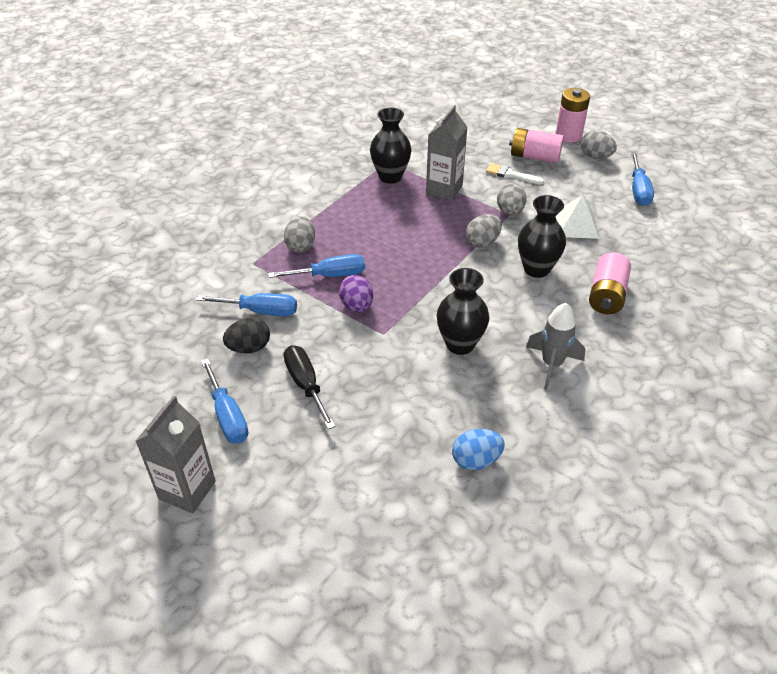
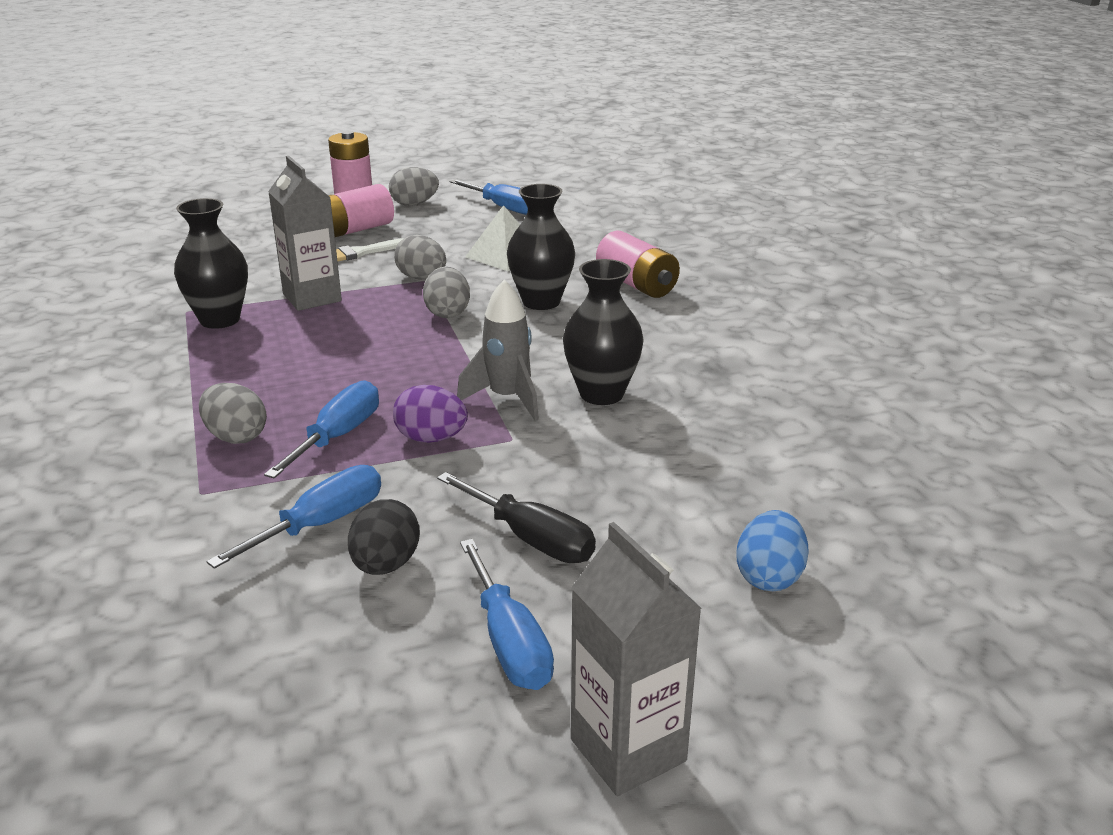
camera: 55 degrees left, 15 degrees down
blue screwdriver [201,359,248,444] -> blue screwdriver turned 60 degrees clockwise [460,539,554,690]
black screwdriver [284,345,335,429] -> black screwdriver turned 150 degrees counterclockwise [437,472,596,563]
blue egg [452,429,505,470] -> blue egg moved to [736,510,809,591]
grey rocket [526,303,585,389] -> grey rocket moved to [457,279,539,421]

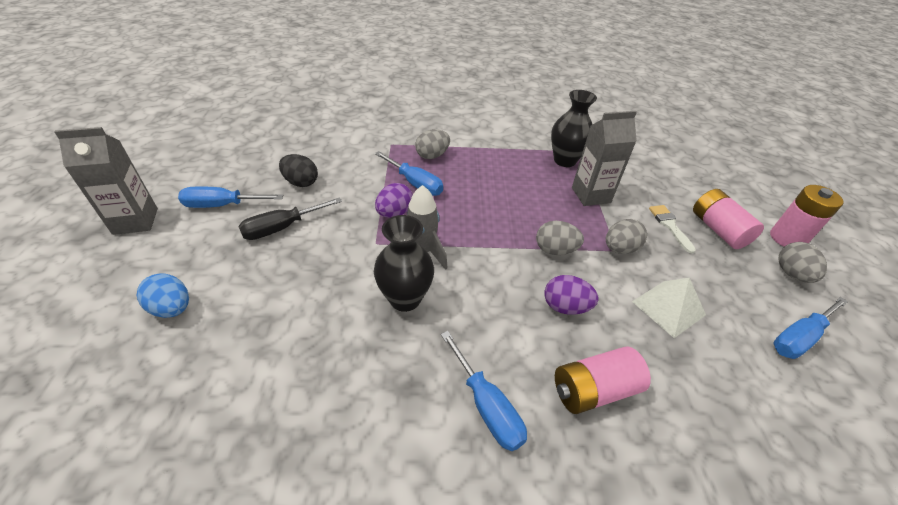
camera: 105 degrees right, 15 degrees up
blue screwdriver [206,465,381,569] -> blue screwdriver moved to [441,331,527,451]
black vase [507,184,575,310] -> purple egg [544,275,598,315]

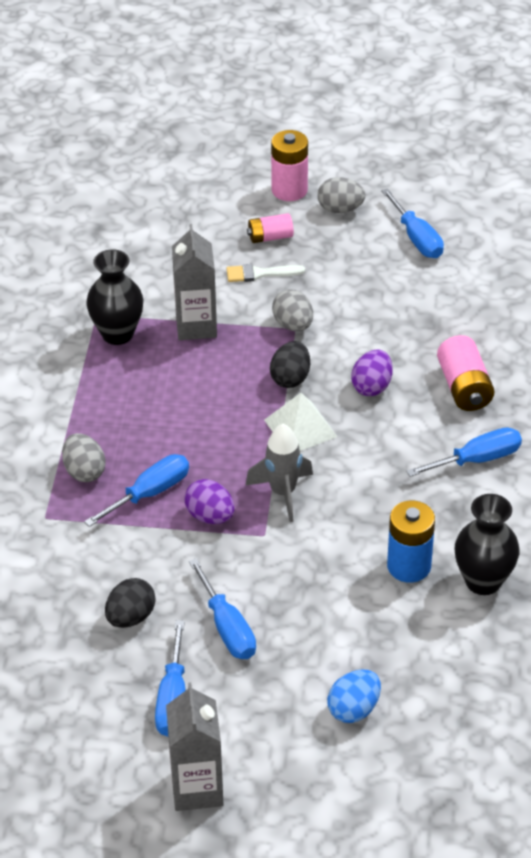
camera: 80 degrees left, 0 degrees up
black screwdriver [238,197,342,240] -> blue screwdriver [189,558,256,659]
black vase [374,215,434,312] -> black vase moved to [455,494,520,595]
grey egg [536,221,584,255] -> black egg [270,341,310,388]
white pyramid [632,278,706,338] -> white pyramid moved to [264,393,337,451]
pink battery [693,189,764,249] -> pink battery [247,213,294,243], size x0.65
none -> blue battery [387,501,435,583]

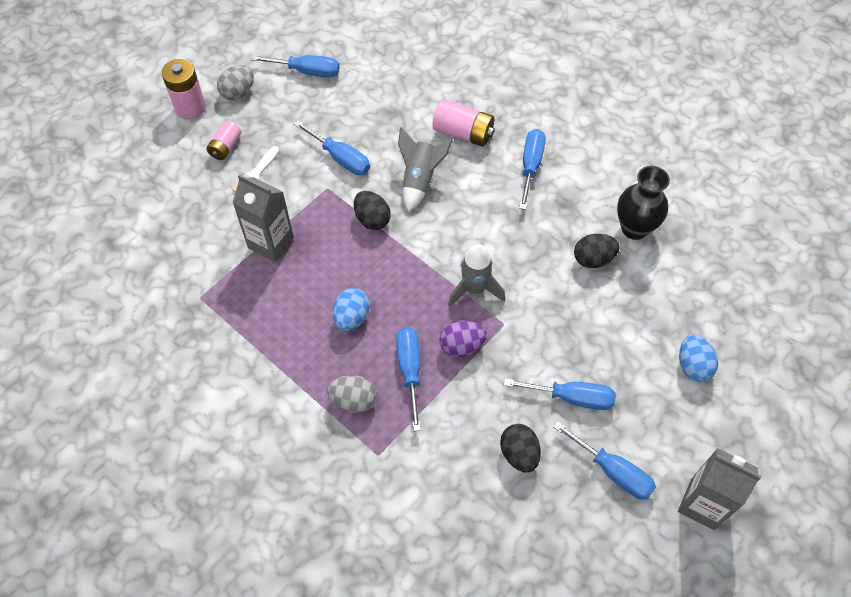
camera: 55 degrees left, 15 degrees up
black vase [86,249,144,345] -> none
white pyramid [264,393,337,451] -> none
grey egg [272,289,313,331] -> none
purple egg [351,350,393,396] -> grey rocket [398,127,453,212]
blue battery [387,501,435,583] -> black egg [574,234,620,268]
none -> blue screwdriver [294,121,370,175]
none -> blue egg [333,288,370,331]

